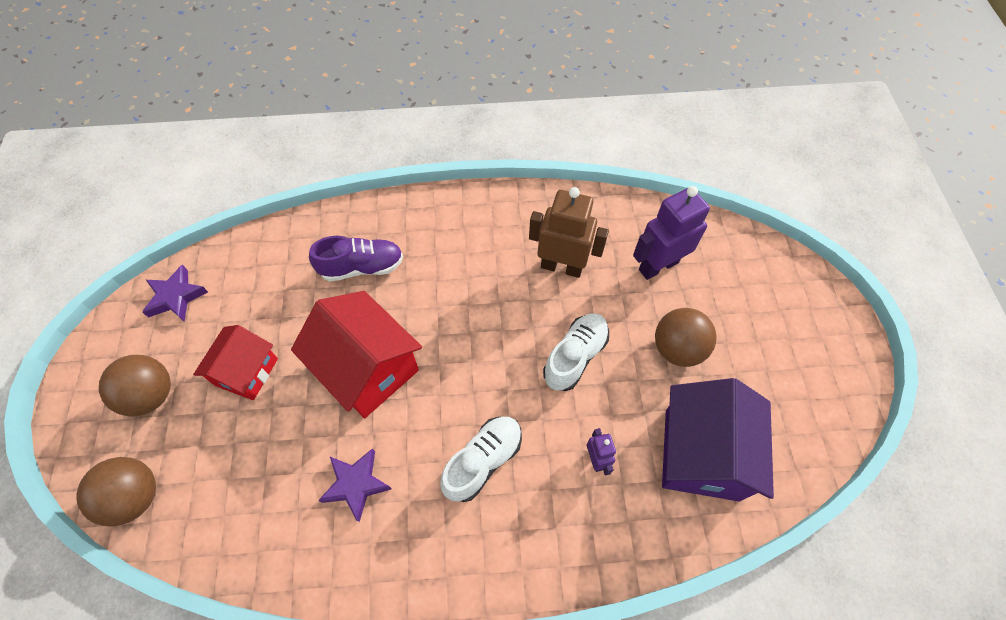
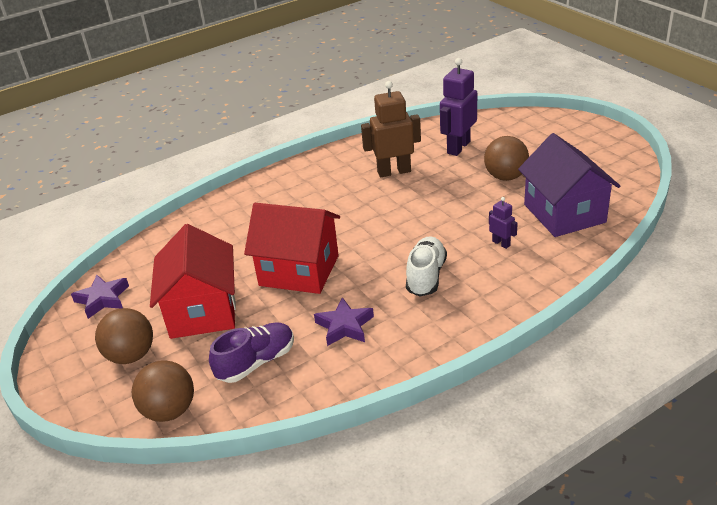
camera: 25 degrees left, 25 degrees down
red house [193,325,278,400] -> red house [150,224,236,339], size x1.59
purple shoe [309,236,403,282] -> purple shoe moved to [209,322,294,383]
white shoe [543,313,609,391] -> none

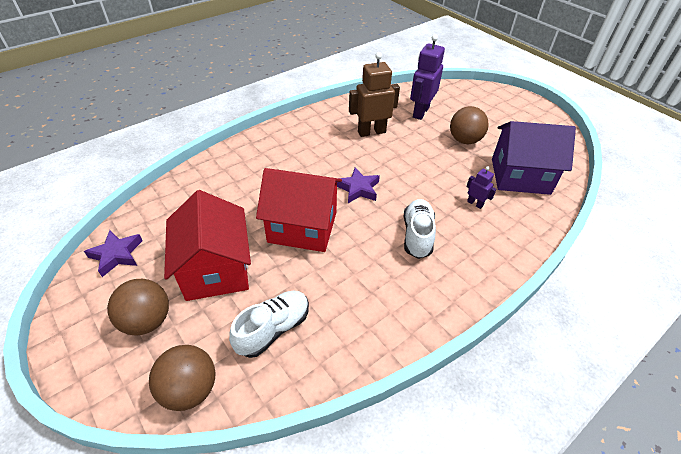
camera: 10 degrees left, 10 degrees up
purple shoe [209,322,294,383] -> white shoe [229,291,309,358]
purple star [314,297,374,346] -> purple star moved to [337,167,380,203]
purple house [518,133,620,237] -> purple house turned 60 degrees counterclockwise [492,121,576,195]

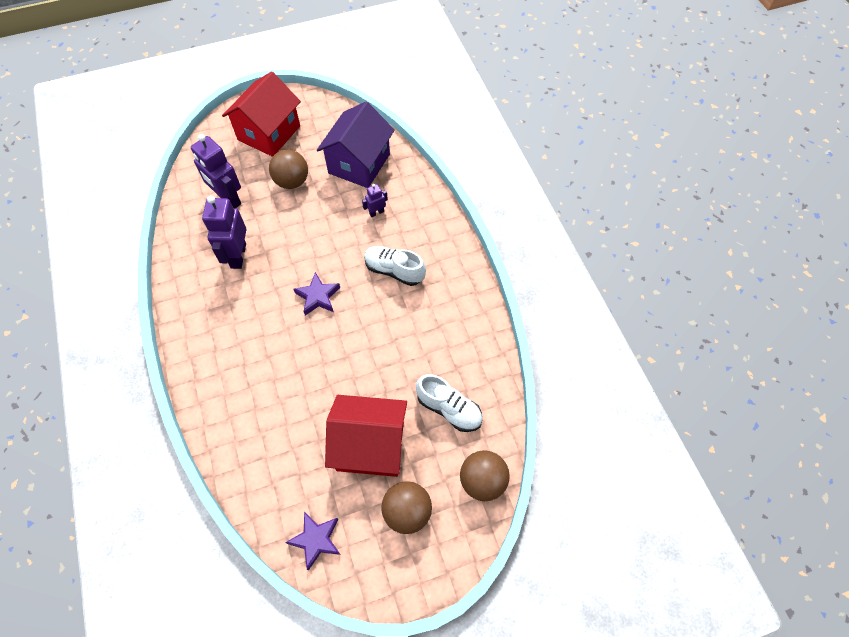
camera: 70 degrees left, 15 degrees up
white shoe [229,291,309,358] -> white shoe turned 150 degrees clockwise [416,374,483,432]
red house [256,168,342,252] -> red house moved to [222,71,301,157]
brown robot [349,52,400,137] -> purple robot [202,196,246,269]

